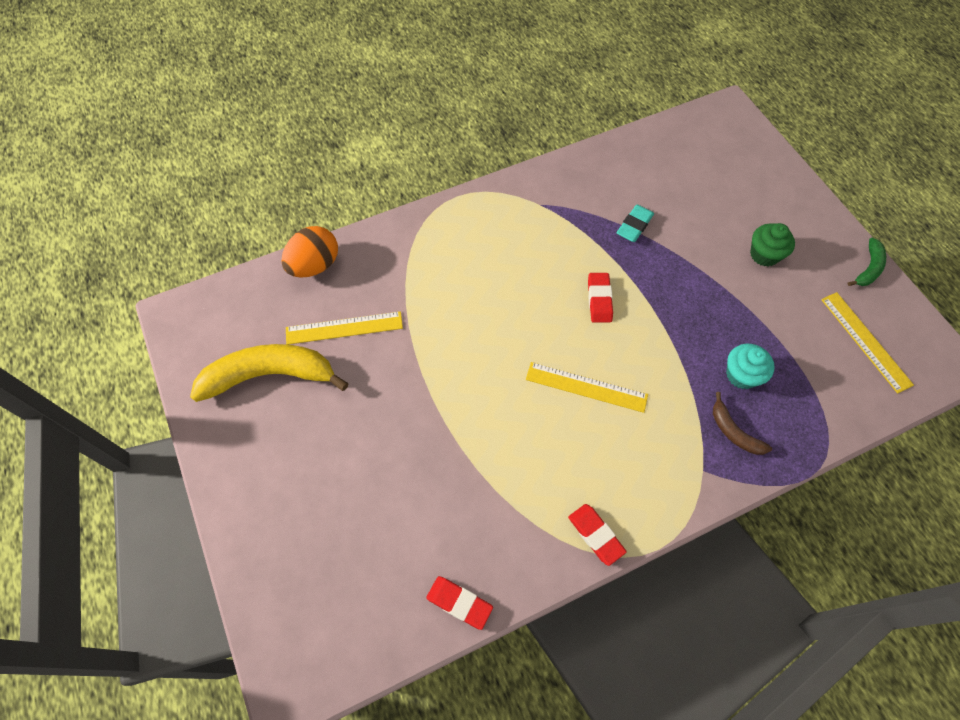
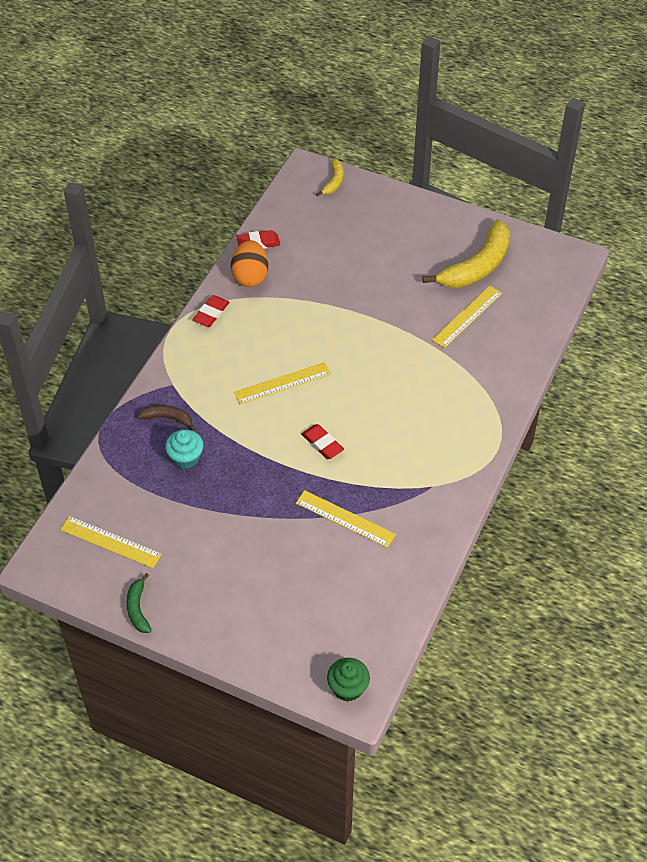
camera: 140 degrees right, 10 degrees down
orange egg [281,226,338,277] -> orange egg moved to [231,240,268,287]
red eraser [568,504,627,566] -> red eraser turned 75 degrees counterclockwise [192,295,230,327]
turquoise eraser [617,205,654,242] -> yellow ruler [296,490,396,548]
green cupcake [750,223,795,266] -> green cupcake moved to [327,658,370,701]
none -> yellow banana [316,159,344,196]

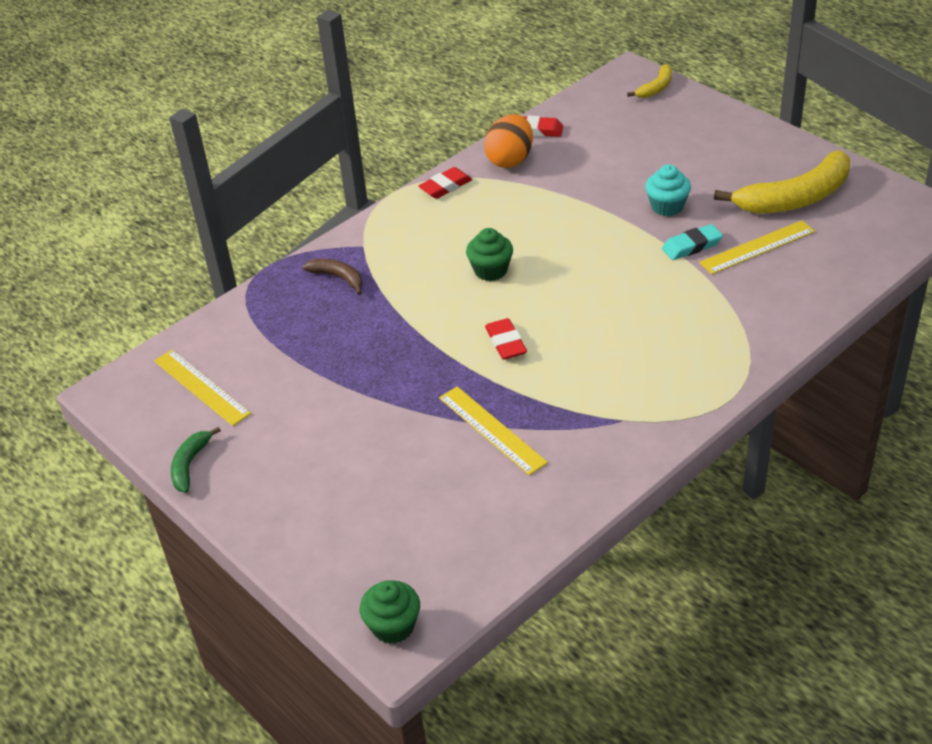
camera: 25 degrees right, 10 degrees down
turquoise cupcake [165,430,204,469] -> turquoise cupcake moved to [645,164,691,216]
yellow ruler [234,362,331,405] -> green cupcake [466,228,513,281]
none -> turquoise eraser [662,224,723,260]

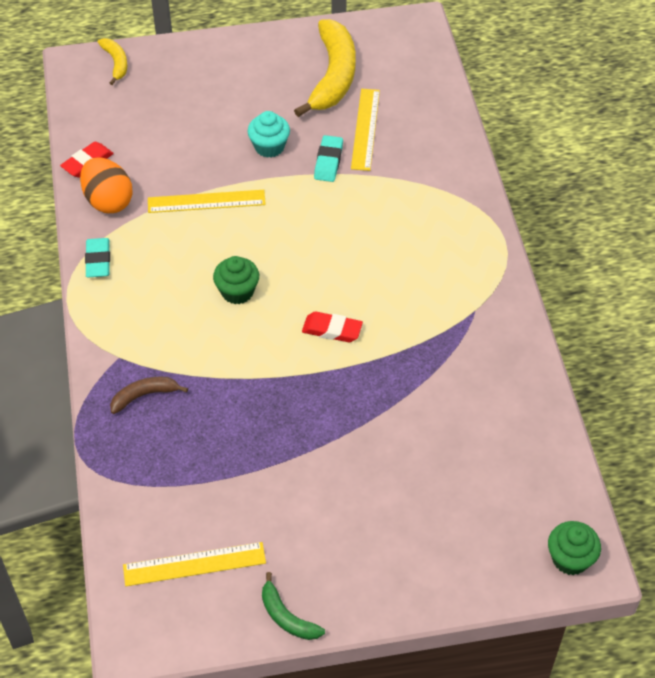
camera: 60 degrees left, 10 degrees up
red eraser [418,167,472,199] -> turquoise eraser [85,238,110,278]
yellow ruler [439,386,548,475] -> yellow ruler moved to [148,190,266,213]

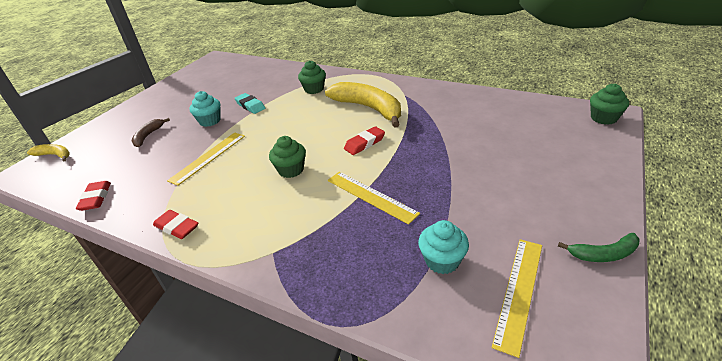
camera: 50 degrees left, 15 degrees down
orange egg [80,158,132,213] -> none
turquoise eraser [85,238,110,278] -> red eraser [153,210,199,239]
brown banana [110,376,188,414] -> brown banana moved to [132,118,170,147]
yellow banana [294,19,356,117] -> yellow banana moved to [325,82,401,128]
yellow ruler [351,89,380,171] -> yellow ruler moved to [328,172,420,225]
none -> green cupcake [298,60,326,94]
none -> turquoise cupcake [418,220,469,274]

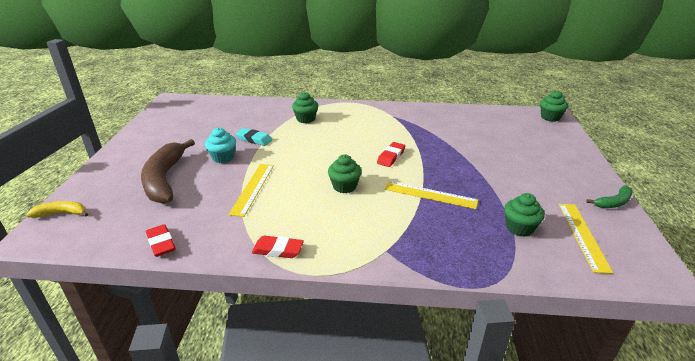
camera: 25 degrees left, 5 degrees down
brown banana [132,118,170,147] -> brown banana [141,139,195,204], size x2.06
yellow banana [325,82,401,128] -> none
turquoise cupcake [418,220,469,274] -> green cupcake [504,193,545,237]

